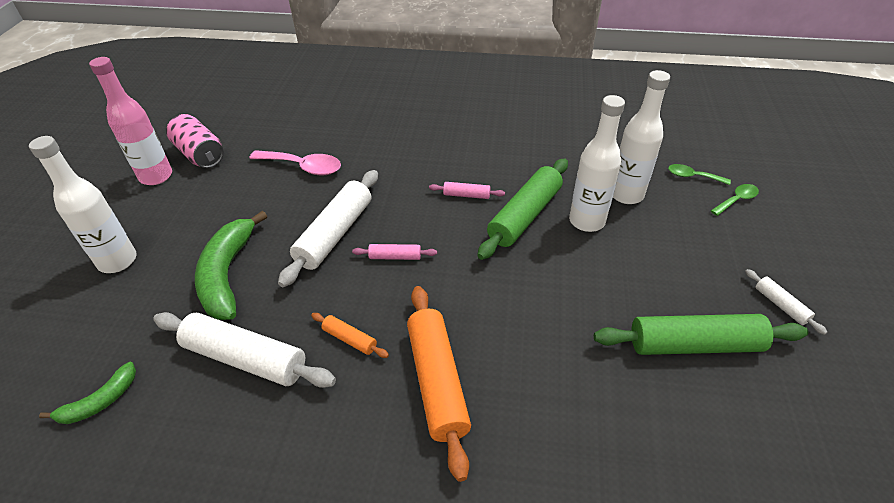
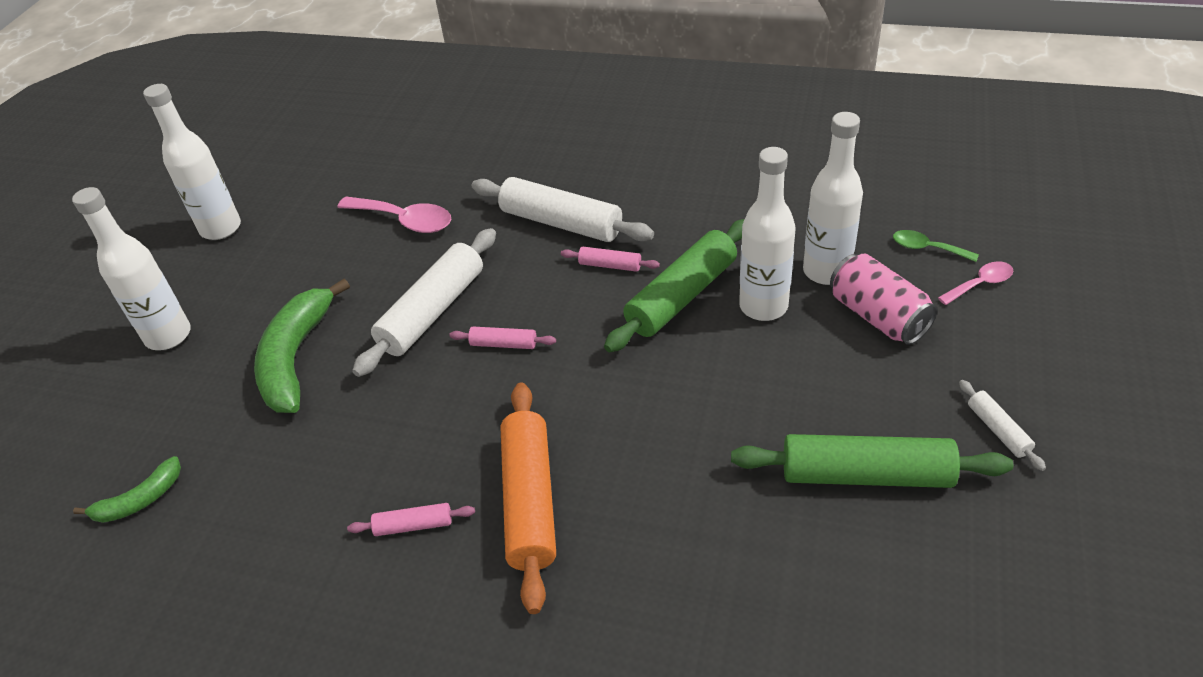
camera: 10 degrees right, 0 degrees up
pink bottle [89,57,172,185] -> white bottle [143,84,241,240]
white rolling pin [153,312,336,388] -> white rolling pin moved to [472,177,654,242]
pink can [166,114,224,168] -> pink can moved to [830,253,938,345]
orange rolling pin [311,313,389,358] -> none
green spoon [711,184,759,216] -> pink spoon [938,261,1013,305]
none -> pink rolling pin [347,503,475,536]

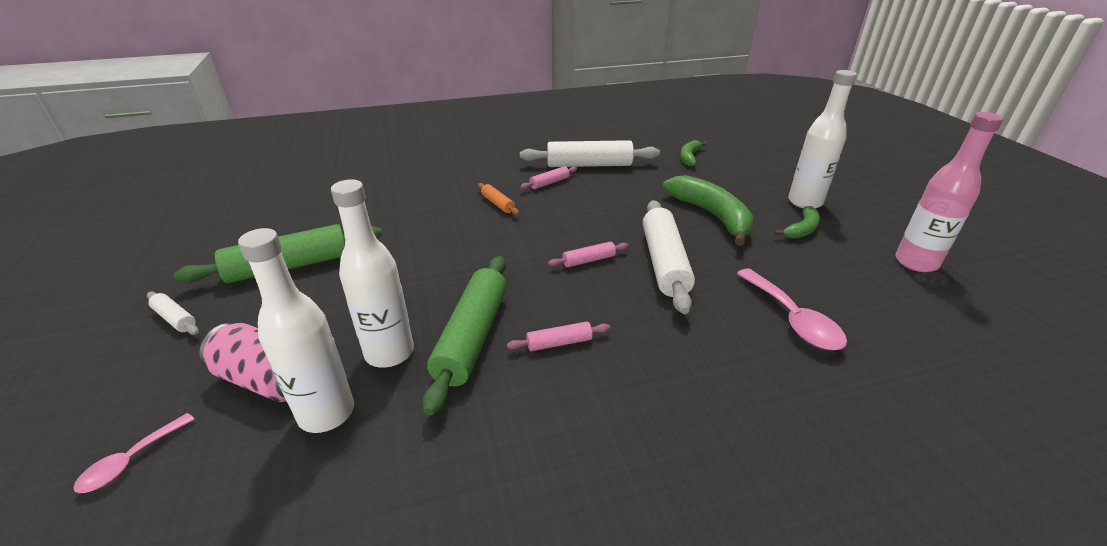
camera: 145 degrees right, 10 degrees down
white bottle [143,84,241,240] -> pink bottle [895,112,1003,272]
pink spoon [337,196,451,233] -> pink spoon turned 105 degrees counterclockwise [736,269,847,350]
white rolling pin [472,177,654,242] -> white rolling pin moved to [520,140,660,167]
orange rolling pin [500,382,556,614] -> orange rolling pin [478,183,519,215], size x0.47
green spoon [893,230,979,262] -> none
none -> green banana [774,206,820,239]

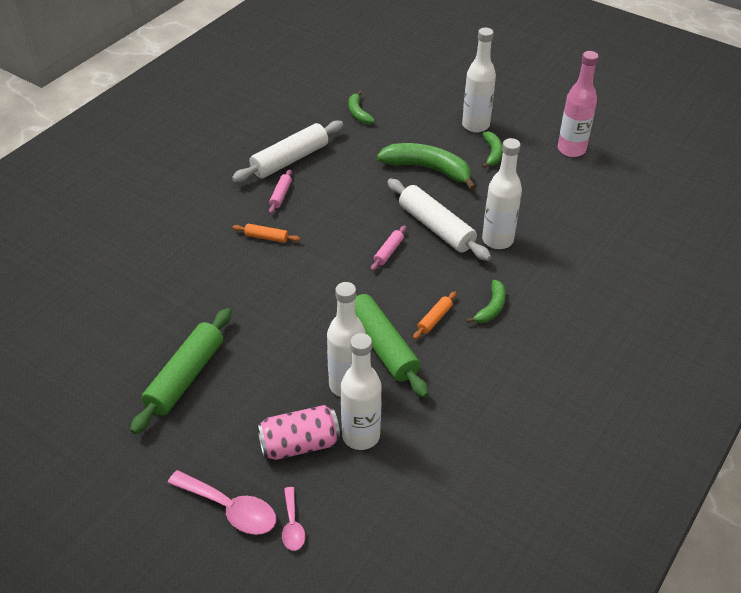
camera: 40 degrees left, 10 degrees up
white rolling pin [147,292,199,335] -> none
pink rolling pin [507,322,610,351] -> orange rolling pin [413,291,456,340]
pink spoon [736,269,847,350] -> pink spoon moved to [168,470,276,535]
none -> green banana [466,280,506,323]
none -> white bottle [482,138,522,249]

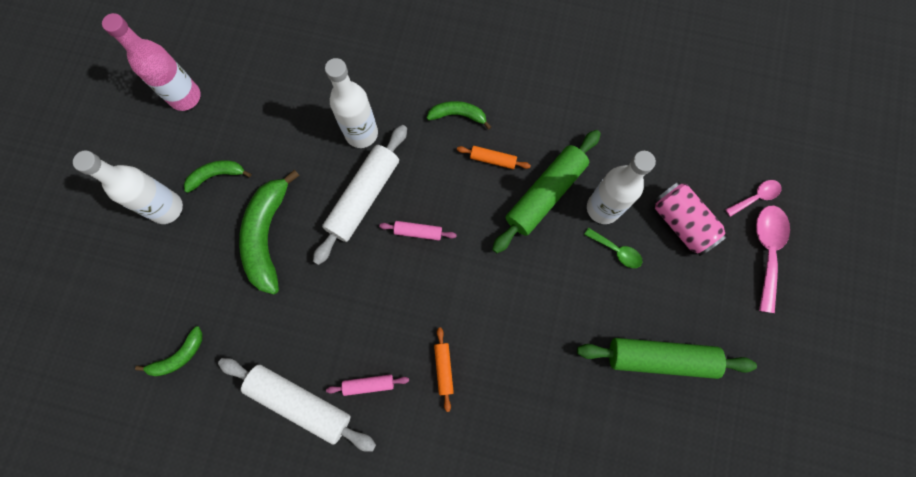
camera: 110 degrees left, 30 degrees up
white bottle [341,333,382,450] -> none
none -> green spoon [584,228,642,268]

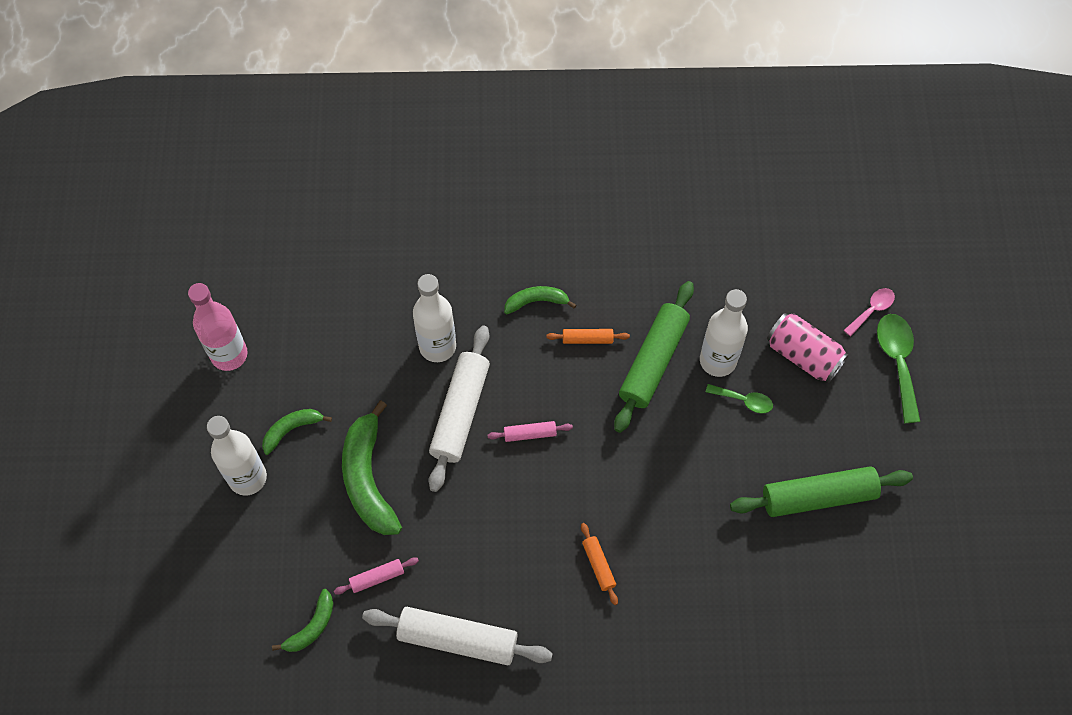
camera: 15 degrees left, 10 degrees down
pink rolling pin [326,374,409,396] -> pink rolling pin moved to [334,557,419,595]
pink spoon [756,206,790,313] -> green spoon [877,314,920,423]

